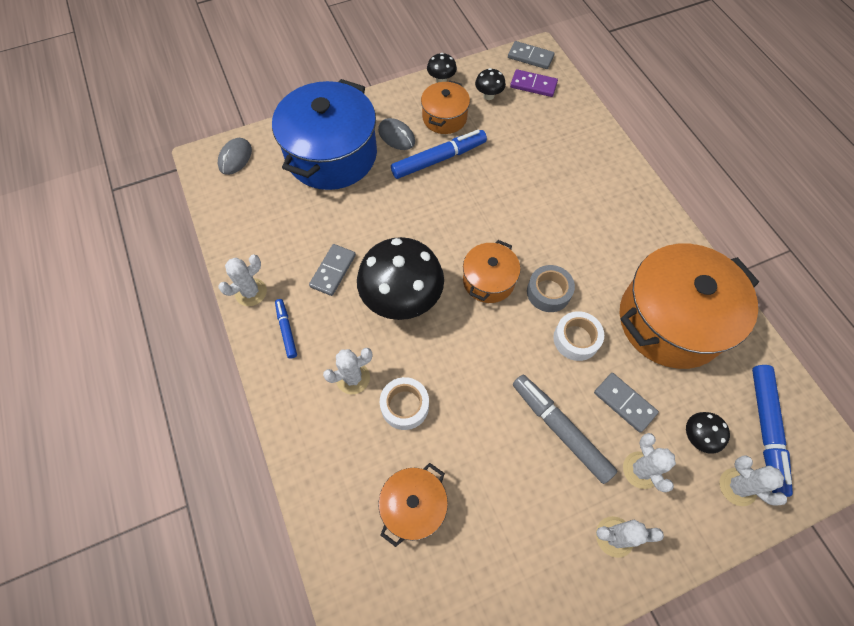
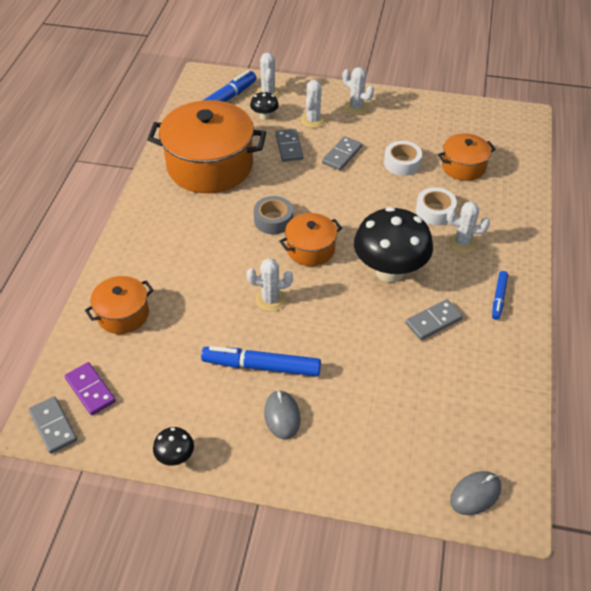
camera: 145 degrees left, 15 degrees down
white cactus [218,255,267,306] -> white cactus moved to [246,258,293,312]
blue pot [272,79,377,190] -> none
orange pot [421,80,470,134] -> orange pot moved to [85,276,154,334]
black mushroom [475,68,506,100] -> none
grey marker [513,375,617,484] -> grey domino [322,136,362,171]
white tape [553,311,604,361] -> white tape moved to [384,141,422,176]

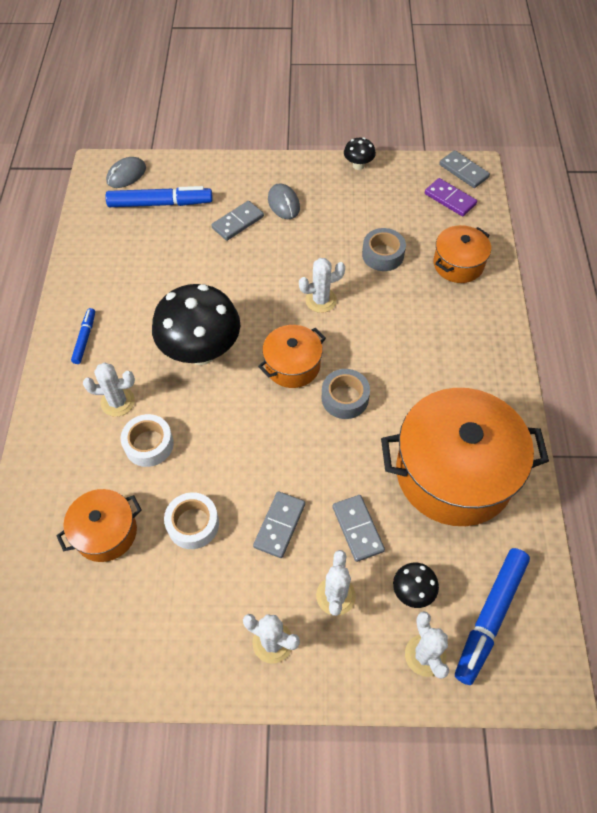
camera: 170 degrees right, 10 degrees up
blue marker [201,346,321,376] -> blue marker moved to [105,186,213,207]
grey domino [406,299,463,340] -> grey domino moved to [211,201,264,241]
none -> grey tape [362,228,406,271]

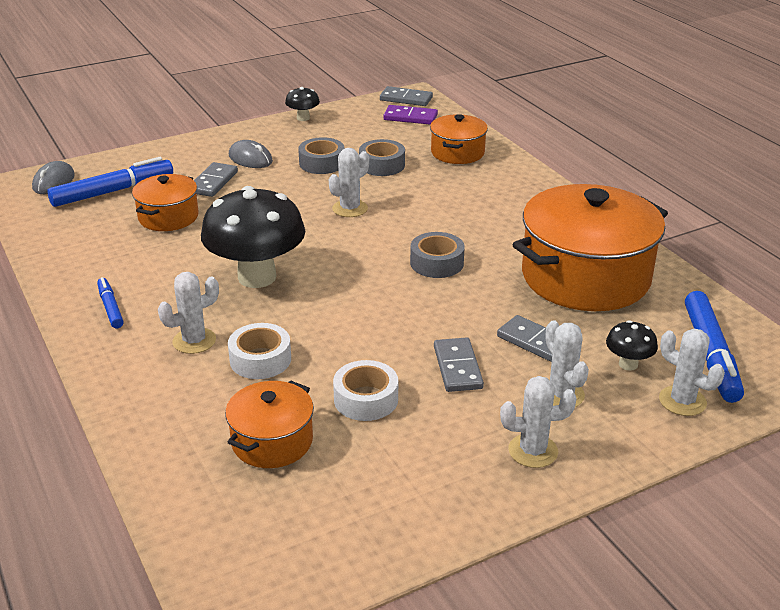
camera: 30 degrees left, 25 degrees down
orange pot [258,325,326,388] -> orange pot moved to [132,174,199,231]
none -> grey tape [298,137,344,174]

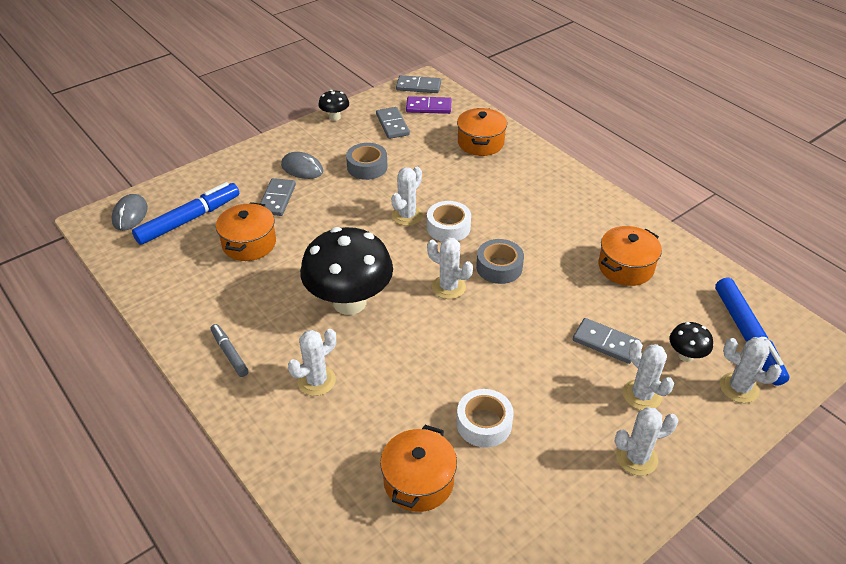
camera: 10 degrees left, 10 degrees up
blue marker [97,277,124,328] -> grey marker [211,324,249,377]
white tape [228,323,291,379] -> white tape moved to [427,201,471,242]
grey tape [359,139,405,176] -> none
grey domino [434,337,484,392] -> grey domino moved to [376,107,410,139]
orange pot [513,184,668,311] -> orange pot [599,226,662,286], size x0.51
none -> white cactus [427,237,473,299]

